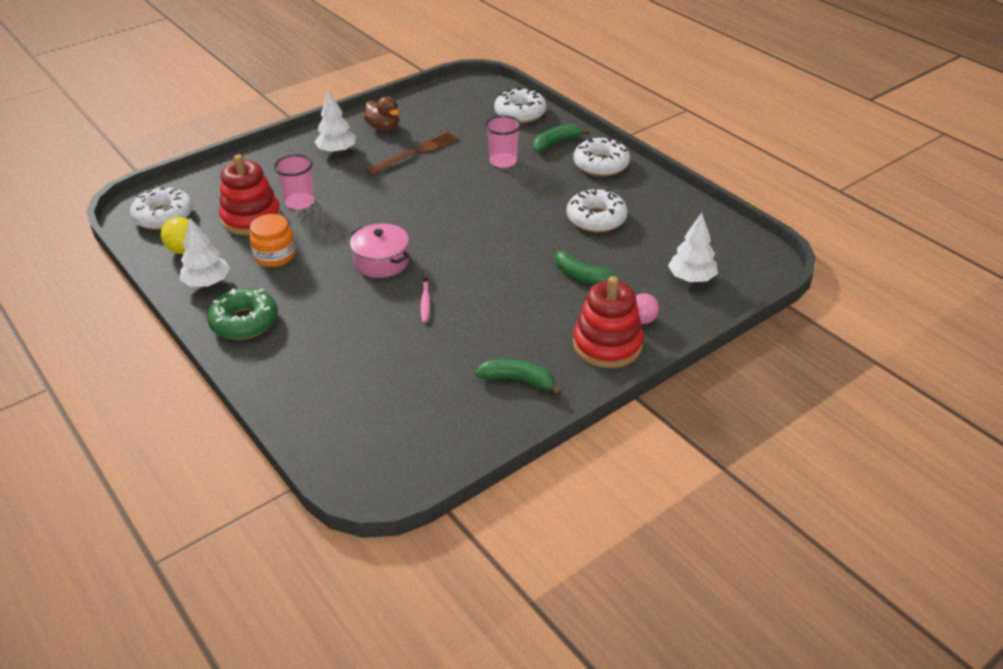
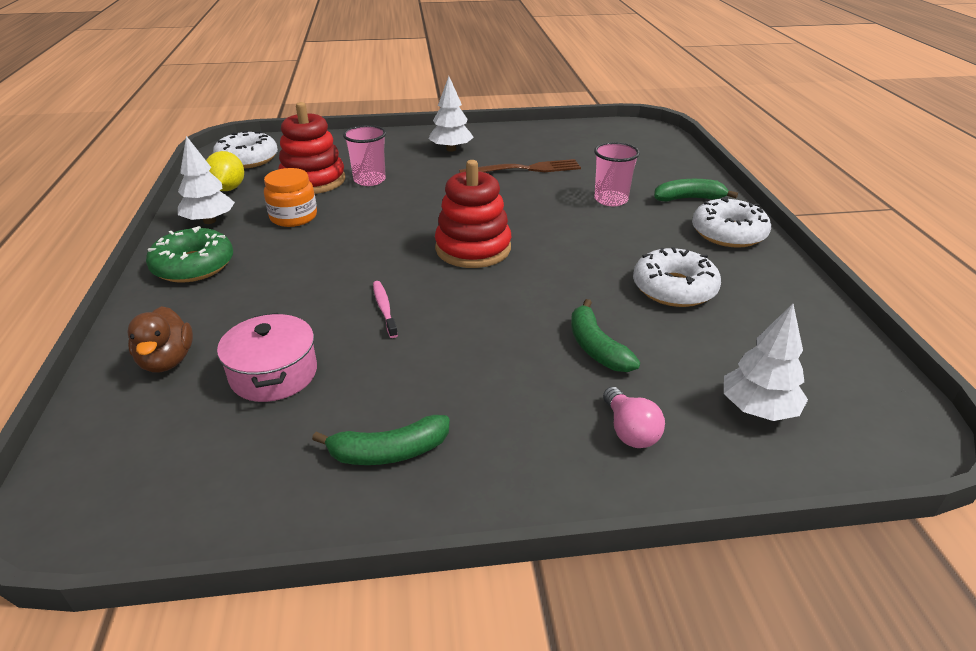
camera: 30 degrees right, 5 degrees down
pink pot [350,223,410,278] -> pink pot moved to [217,313,317,402]
brown duck [364,96,399,131] -> brown duck moved to [128,306,193,373]
pink toothbrush [420,270,430,323] -> pink toothbrush turned 135 degrees clockwise [373,281,398,338]
green banana [475,359,561,396] -> green banana turned 120 degrees clockwise [312,415,450,465]
white donut [494,87,547,123] -> none
red stacking toy [573,276,644,368] -> red stacking toy moved to [435,160,511,268]

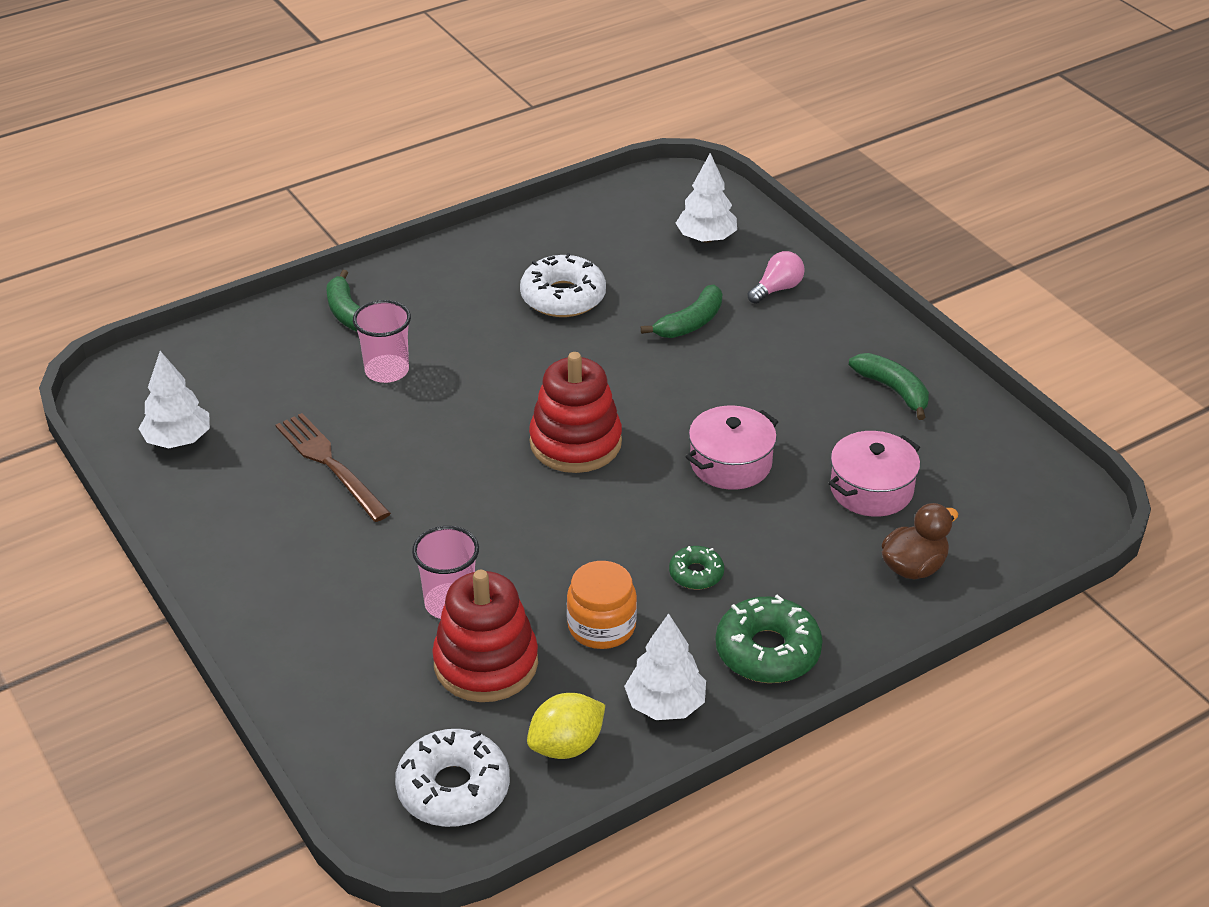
camera: 115 degrees left, 5 degrees up
pink toothbrush [373,281,398,338] -> pink pot [686,405,778,490]
white tree [429,76,474,152] -> white tree moved to [138,351,210,448]
white donut [692,197,771,248] -> none
none -> green donut [669,546,724,589]

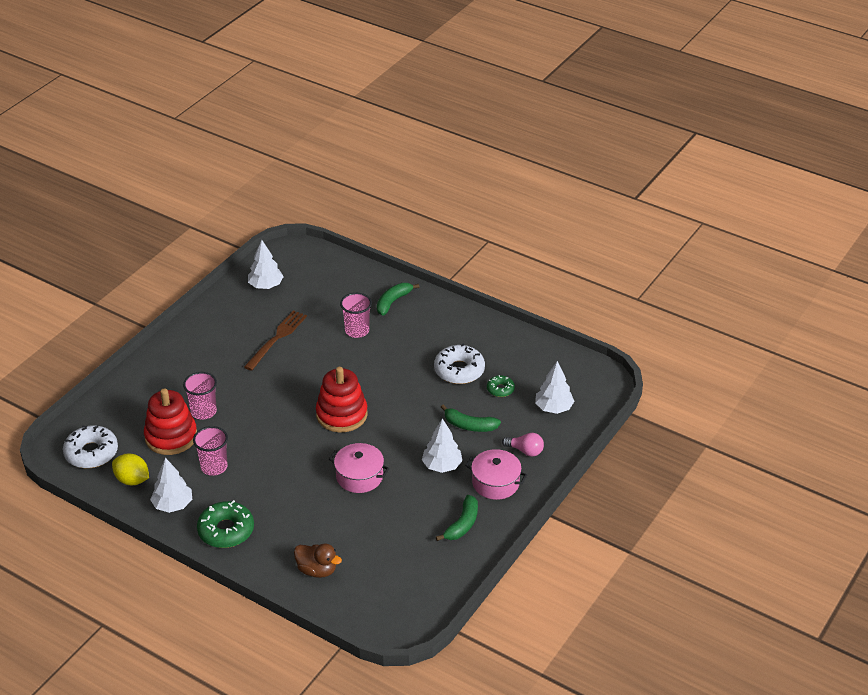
camera: 65 degrees right, 0 degrees up
orange jar [567,561,637,649] -> pink cup [193,426,228,476]
green donut [669,546,724,589] -> green donut moved to [487,375,515,397]
pink pot [829,431,920,517] -> pink pot moved to [465,449,527,500]
none -> white tree [422,419,463,473]

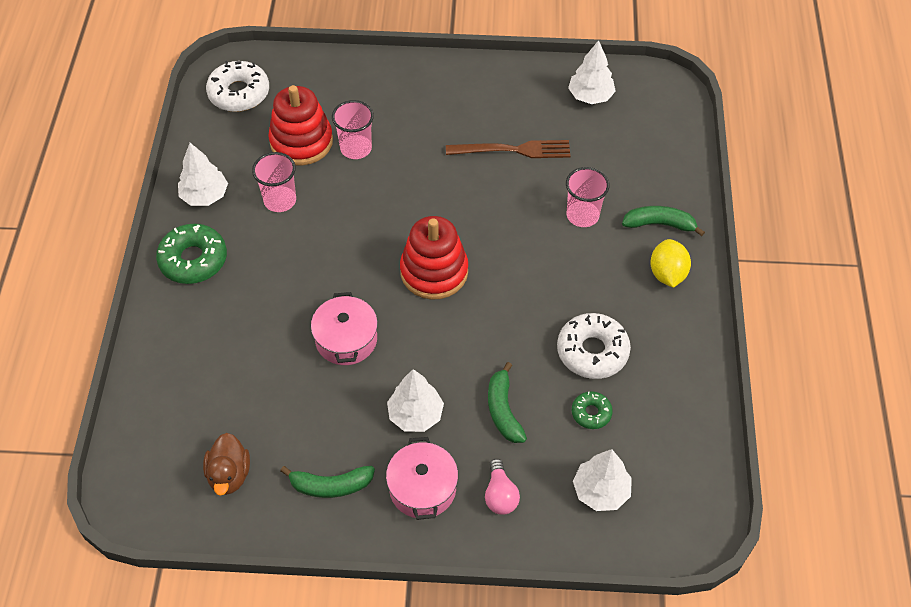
camera: 60 degrees right, 15 degrees up
yellow lemon [112,454,149,485] -> yellow lemon moved to [650,239,691,288]
brown duck [294,544,342,578] -> brown duck moved to [203,433,250,496]

